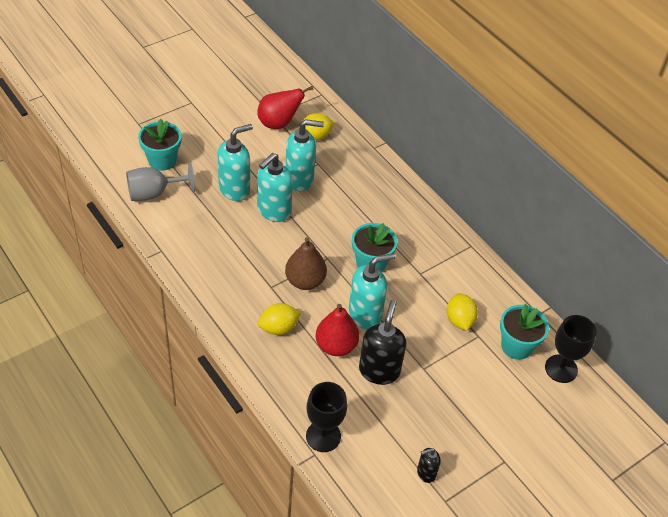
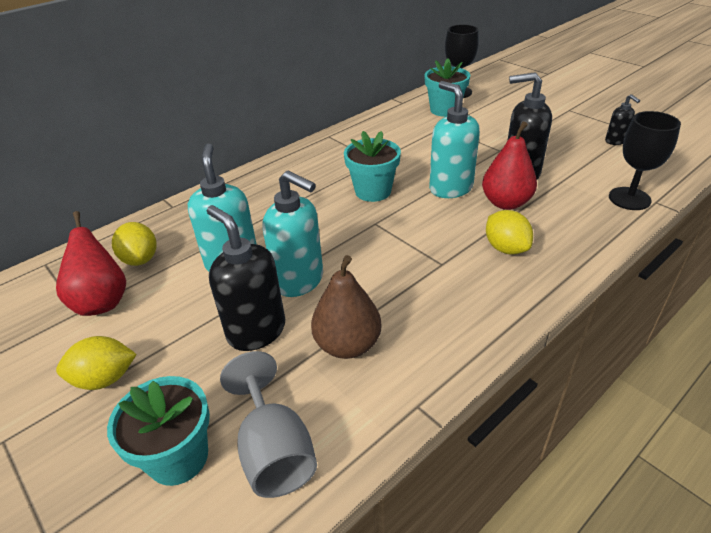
camera: 90 degrees left, 10 degrees down
turquoise soap dispenser [217,124,253,201] -> black soap dispenser [207,205,285,351]
brown pear [285,237,327,290] -> brown pear moved to [311,255,382,359]
yellow lemon [447,293,478,330] -> yellow lemon moved to [56,336,137,390]

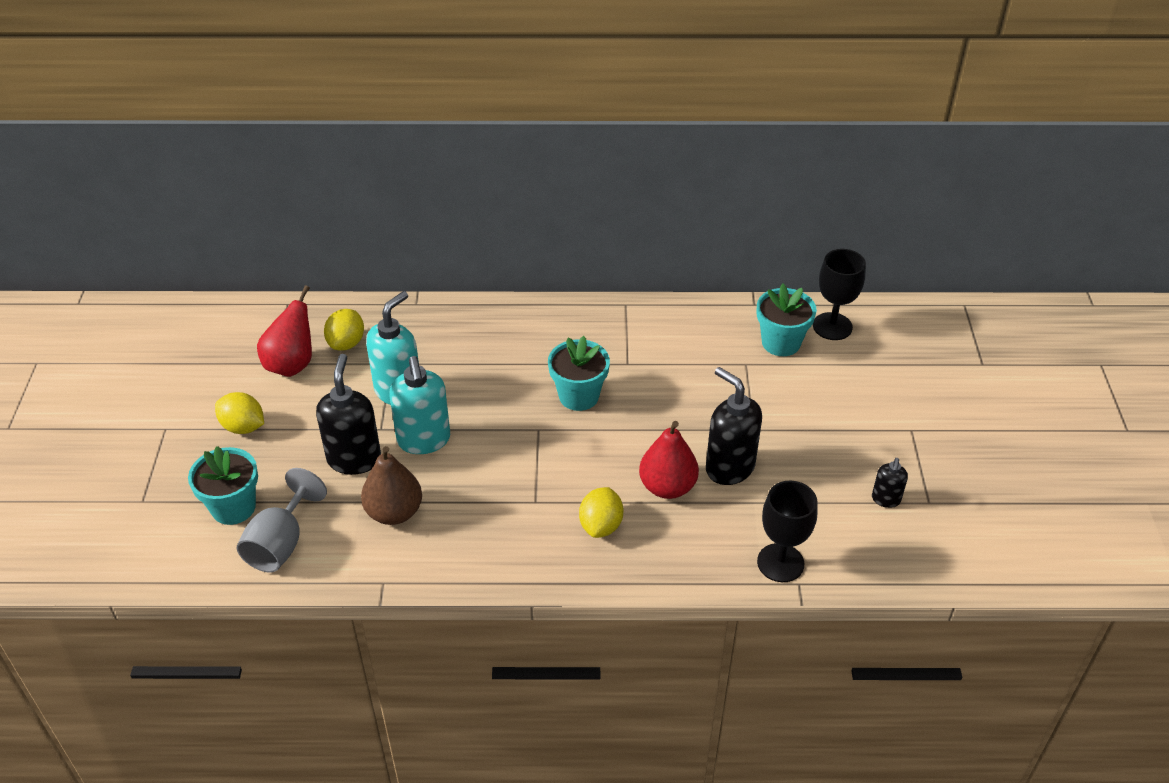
camera: 40 degrees right, 5 degrees up
turquoise soap dispenser [429,81,480,198] -> none

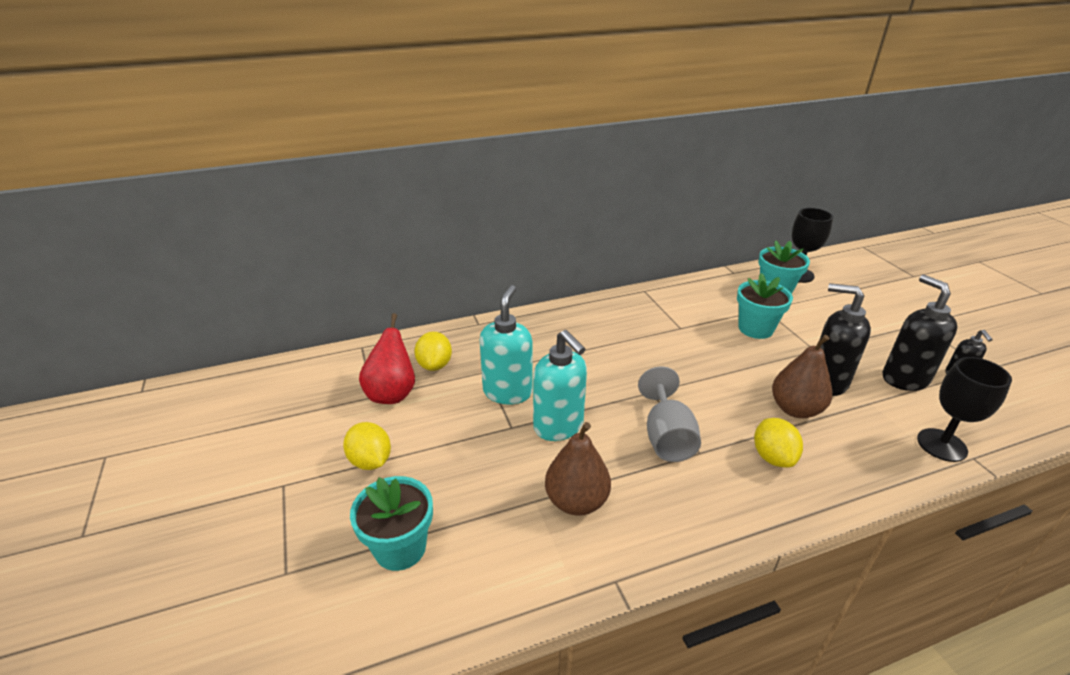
camera: 20 degrees left, 10 degrees down
yellow lemon [215,392,264,434] -> yellow lemon turned 45 degrees clockwise [343,422,391,470]
grey goblet [237,468,327,573] -> grey goblet moved to [638,367,701,462]
black soap dispenser [316,354,381,475] -> black soap dispenser moved to [883,275,957,391]
turquoise flower pot [548,336,610,411] -> turquoise flower pot moved to [737,273,793,339]
red pear [639,421,699,499] -> brown pear [772,335,833,418]

